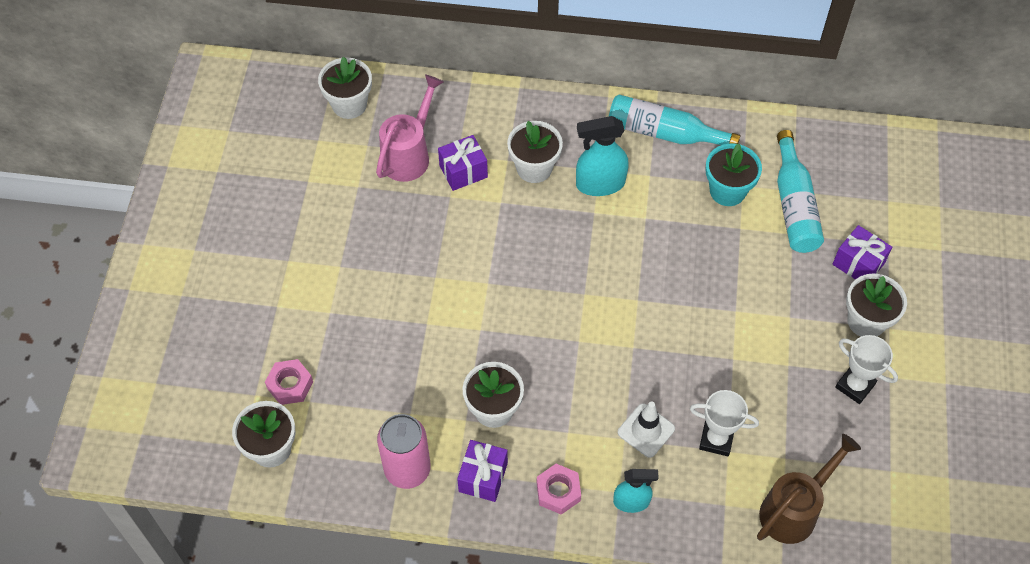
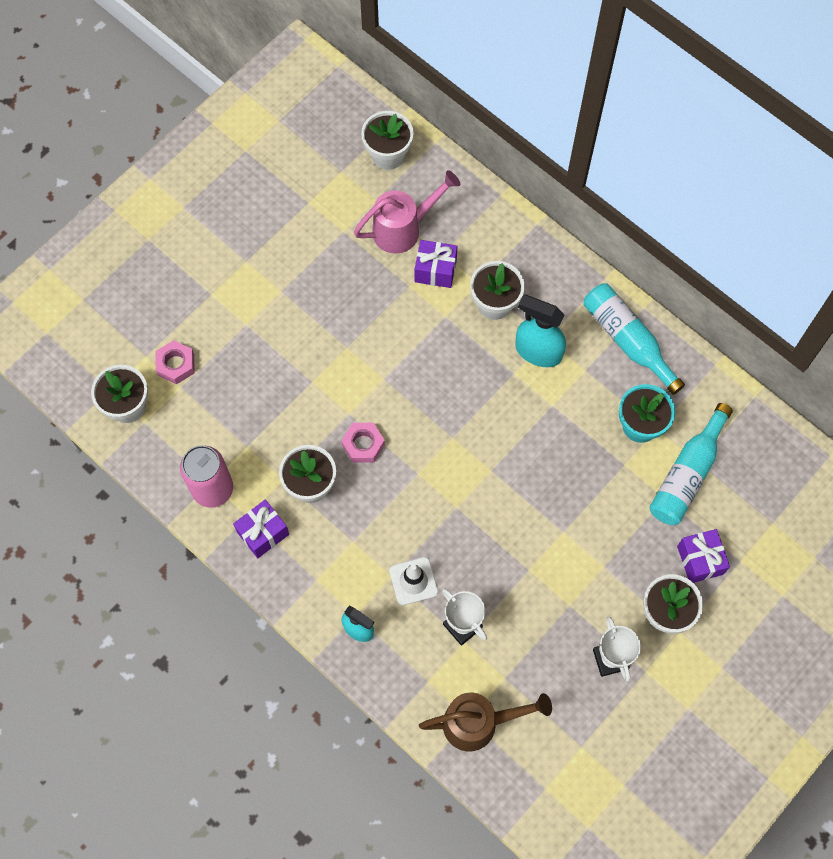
camera: 35 degrees right, 10 degrees up
pink nut [537,464,581,515] -> pink nut moved to [341,423,385,463]

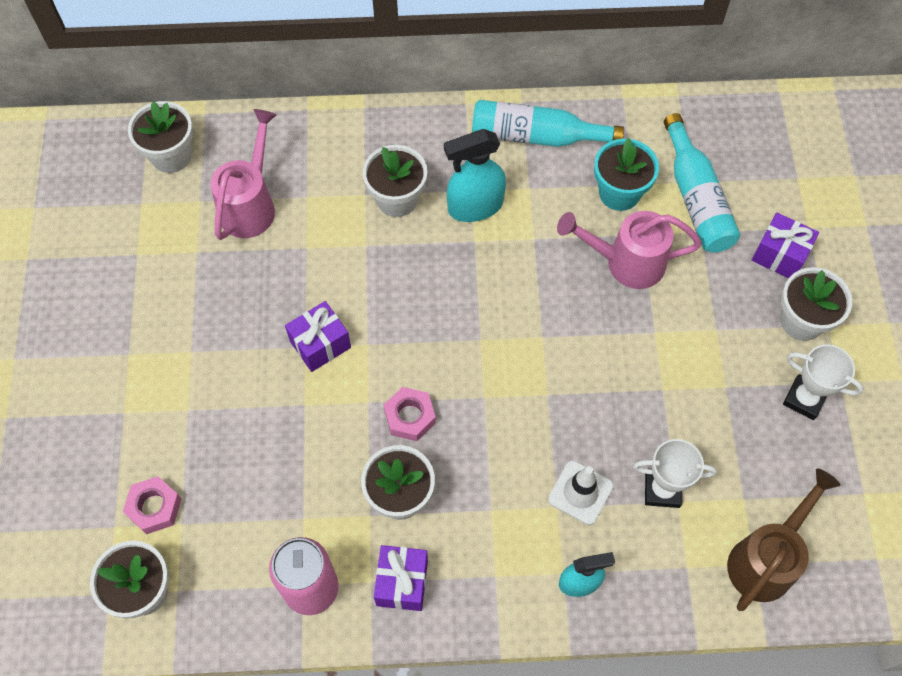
camera: 45 degrees left, 5 degrees down
purple gift [415,240,458,288] -> purple gift moved to [285,301,351,372]
none -> pink watering can [557,211,702,289]

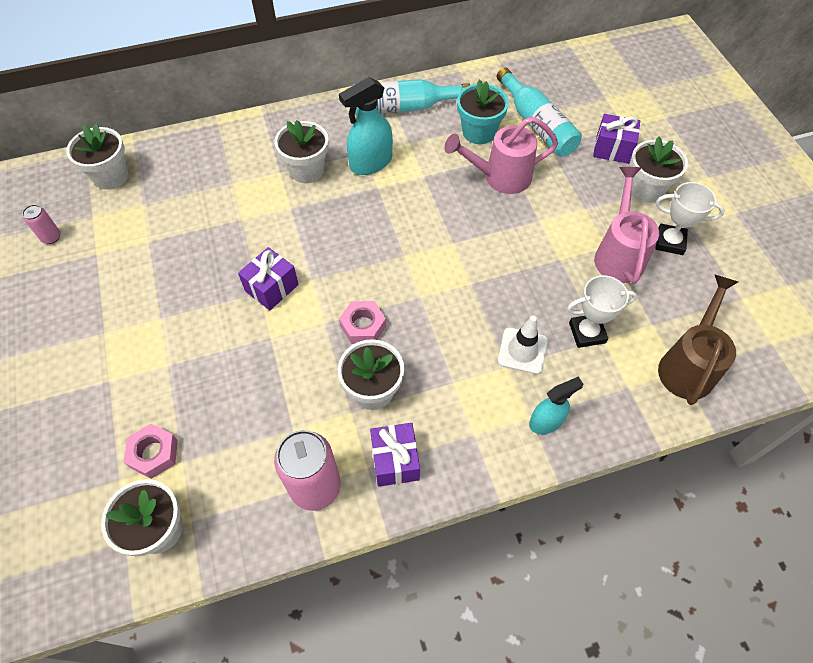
camera: 15 degrees left, 5 degrees down
pink watering can [210,109,277,240] -> pink watering can moved to [594,167,659,284]
none -> pink can [22,204,61,244]

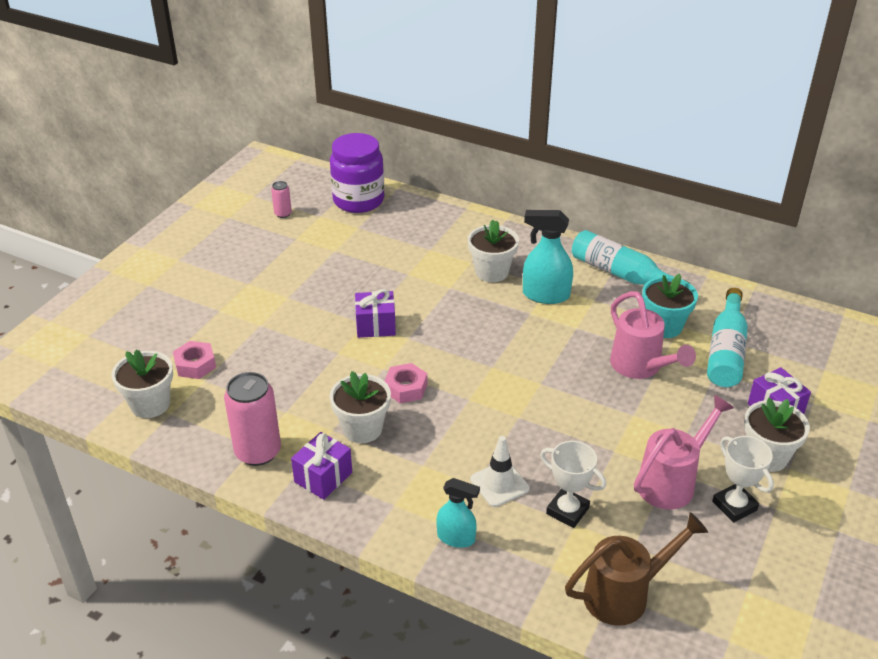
camera: 45 degrees right, 20 degrees down
white flower pot [66,124,129,190] -> purple jar [330,133,384,213]
pink watering can [444,116,558,194] -> pink watering can turned 150 degrees counterclockwise [610,291,696,379]

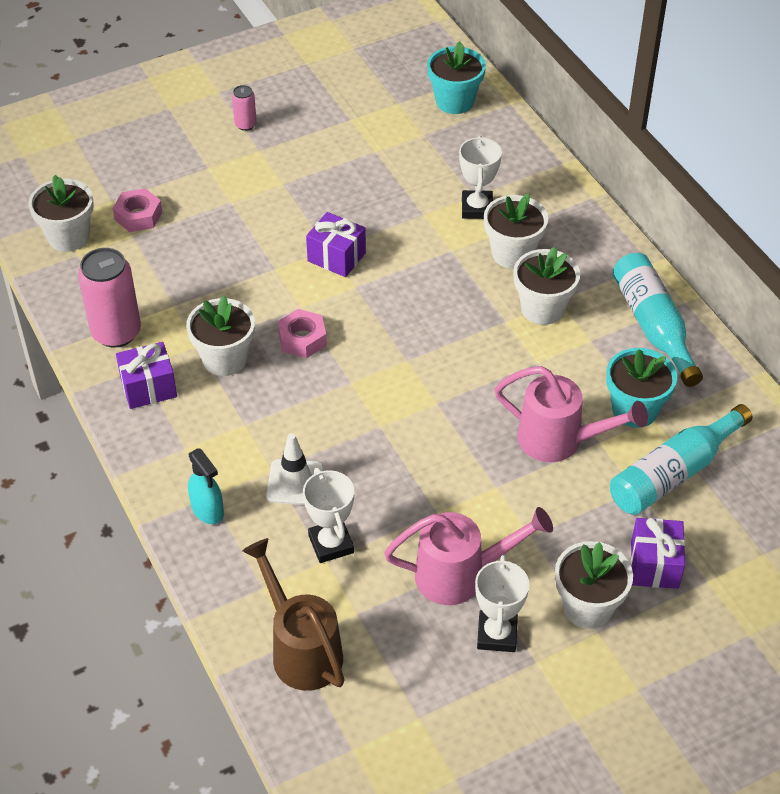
camera: 35 degrees right, 10 degrees up
pink can [271,181,292,218] -> pink can moved to [232,85,257,131]
purple jar [330,133,384,213] -> turquoise flower pot [427,41,486,114]
turquoise spray bottle [523,210,573,304] -> white flower pot [514,247,580,325]
brown watering can [565,512,708,626] -> brown watering can turned 135 degrees counterclockwise [242,538,345,691]
pink watering can [610,291,696,379] -> pink watering can turned 75 degrees counterclockwise [495,366,648,462]
none -> white trophy [459,136,502,219]

